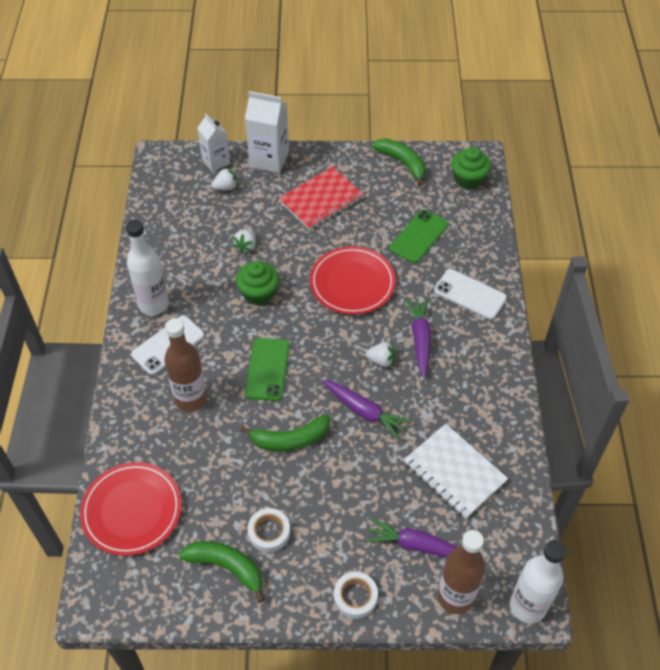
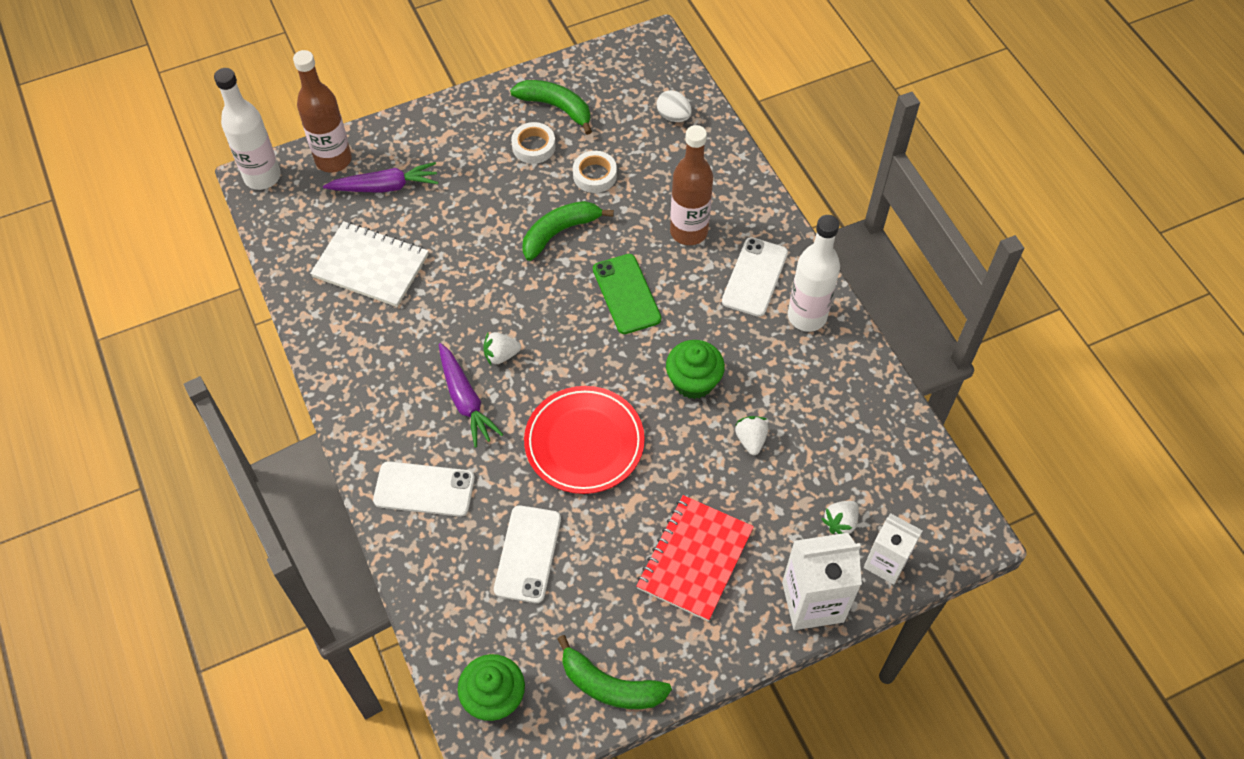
camera: 155 degrees right, 5 degrees up
red plate [80,462,182,556] -> white egg [657,90,692,122]
green banana [179,541,265,603] -> green banana turned 150 degrees counterclockwise [510,80,592,135]
purple carrot [322,380,411,439] -> none
white tape [334,572,378,619] -> white tape moved to [573,151,617,193]
green phone [390,210,448,263] -> white phone [494,505,561,603]

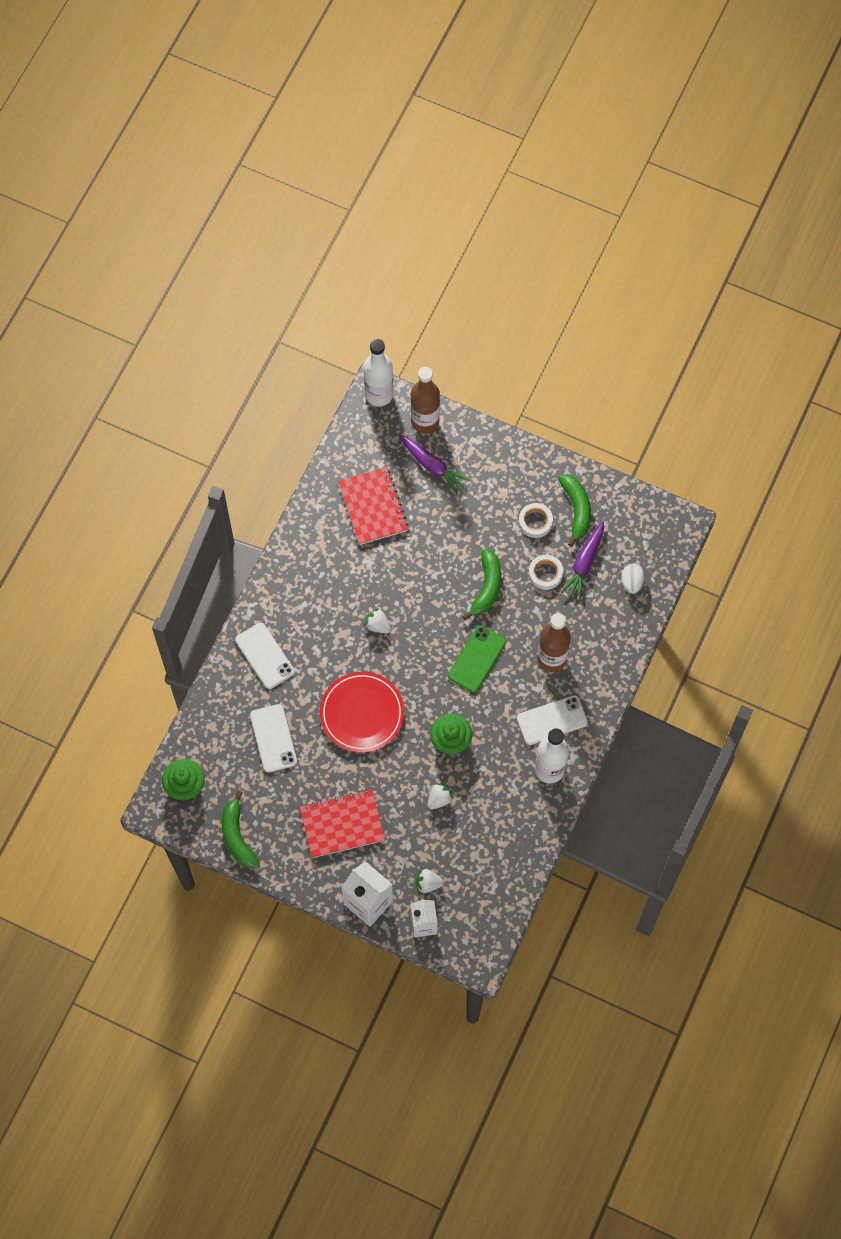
camera: 50 degrees right, 10 degrees up
white notebook [310,221,428,307] -> red notebook [338,467,409,545]
purple carrot [439,343,503,448] -> purple carrot moved to [561,521,604,600]
white phone [494,505,561,603] -> white phone turned 75 degrees counterclockwise [250,704,297,773]
green banana [522,201,614,261] -> green banana turned 90 degrees clockwise [462,549,501,620]

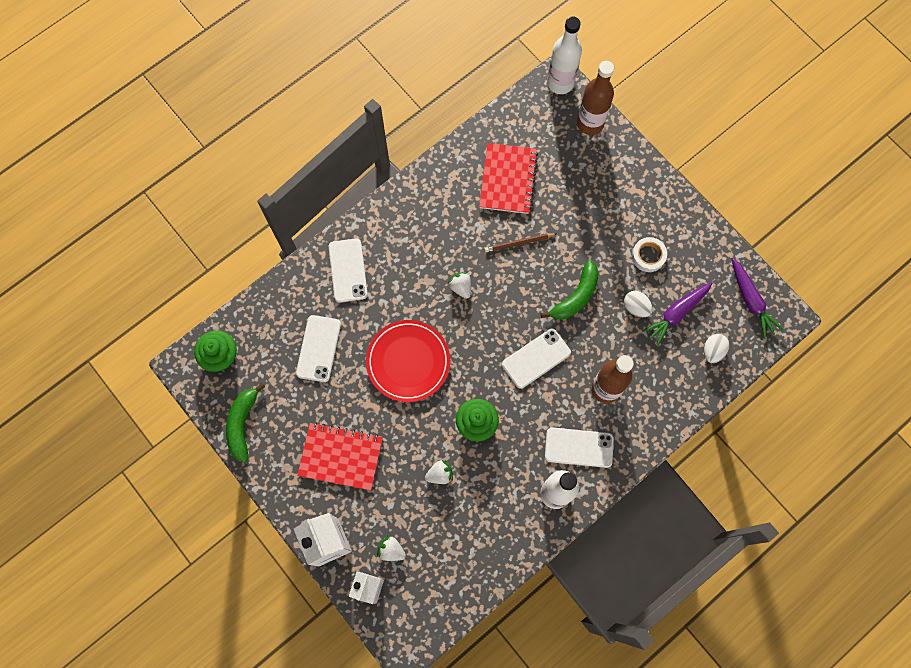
camera: 25 degrees right, 5 degrees up
purple carrot [398,435,470,494] -> purple carrot moved to [731,258,783,339]
green phone [448,626,506,692] -> white phone [502,329,571,389]
white tape [529,555,563,590] -> white egg [624,291,653,317]
green banana [559,475,591,547] -> none
none -> brown pencil [484,233,556,252]

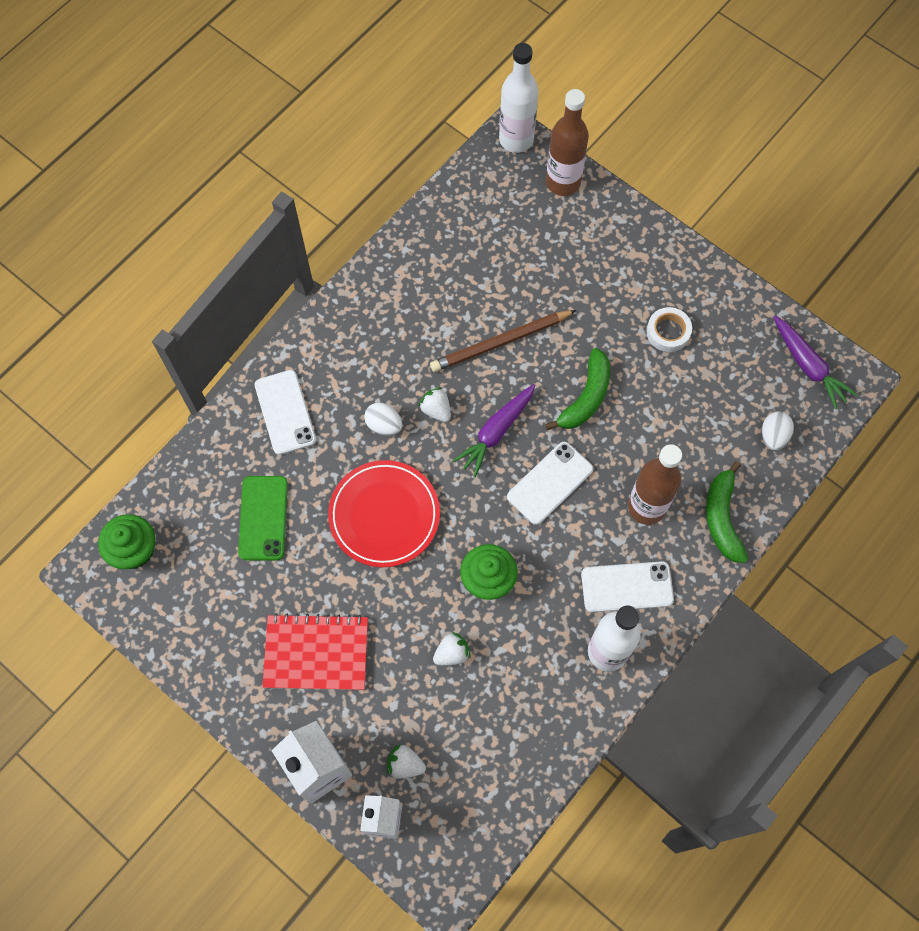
camera: 10 degrees left, 5 degrees down
green banana [226,383,265,463] -> green banana moved to [706,461,748,563]
white phone [296,315,341,382] -> green phone [238,476,288,560]
red notebook [479,143,538,214] -> none
brown pencil [484,233,556,252] -> brown pencil [430,310,576,372], size x1.63
white egg [624,291,653,317] -> white egg moved to [364,403,402,436]
purple carrot [642,282,712,346] -> purple carrot moved to [453,384,535,477]

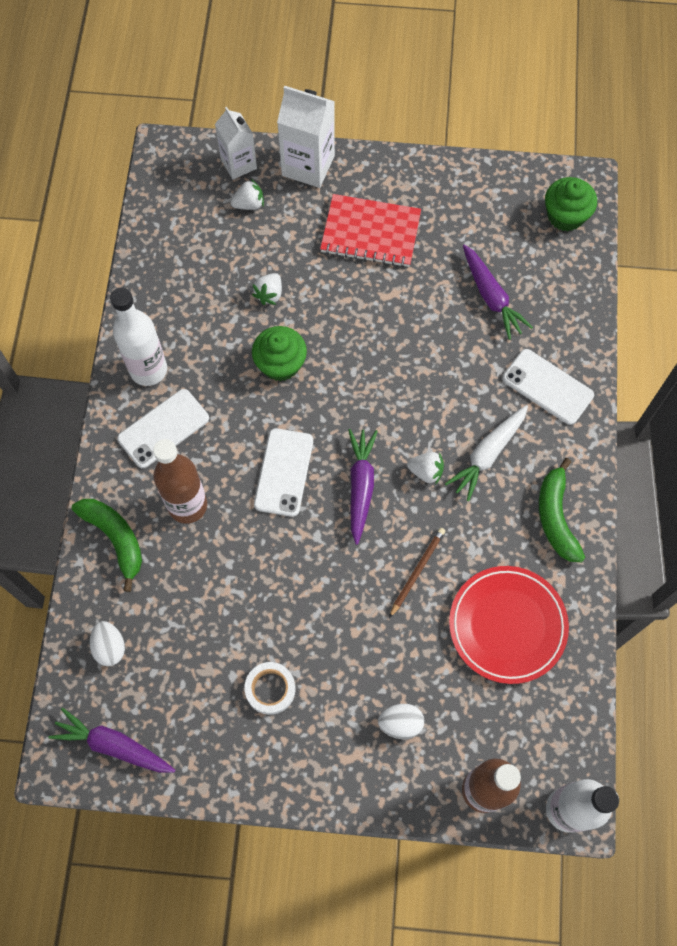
camera: 145 degrees right, 0 degrees up
green phone [238,476,288,560] -> purple carrot [463,245,533,340]
red notebook [262,613,368,690] -> red notebook turned 45 degrees clockwise [320,194,421,267]
red plate [328,460,440,567] -> red plate moved to [449,566,569,684]
white egg [364,403,402,436] -> white egg moved to [378,704,424,739]
brown pencil [430,310,576,372] -> brown pencil [389,528,445,618], size x0.61
green banana [545,348,610,430] -> green banana moved to [539,458,585,562]
none -> white carrot [445,405,528,501]

